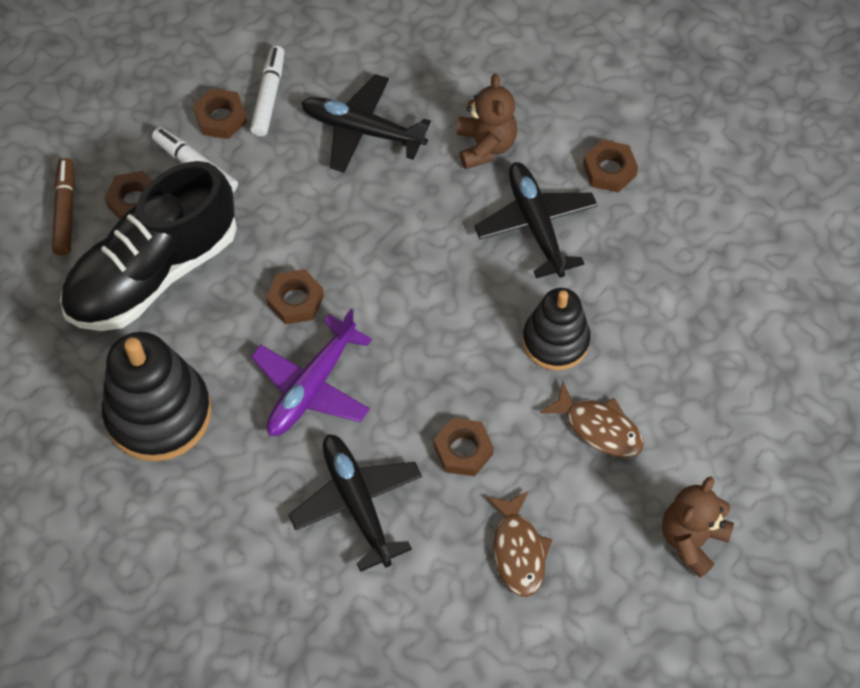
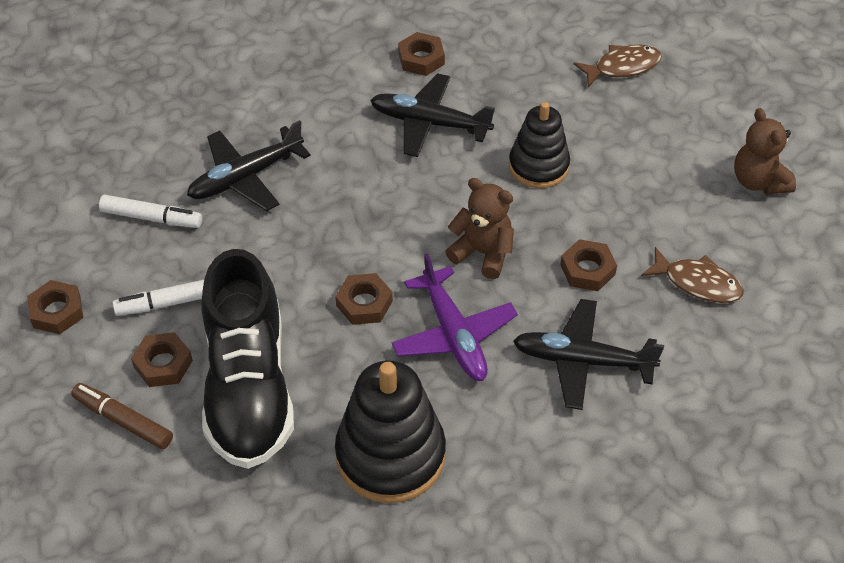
camera: 55 degrees left, 10 degrees down
brown nut [193,88,247,139] -> brown nut moved to [27,280,83,334]
white marker [250,46,285,136] -> white marker turned 150 degrees clockwise [99,195,202,228]
brown teddy bear [457,74,517,169] -> brown teddy bear moved to [445,178,514,279]
brown fish [540,381,644,458] -> brown fish moved to [574,45,662,87]

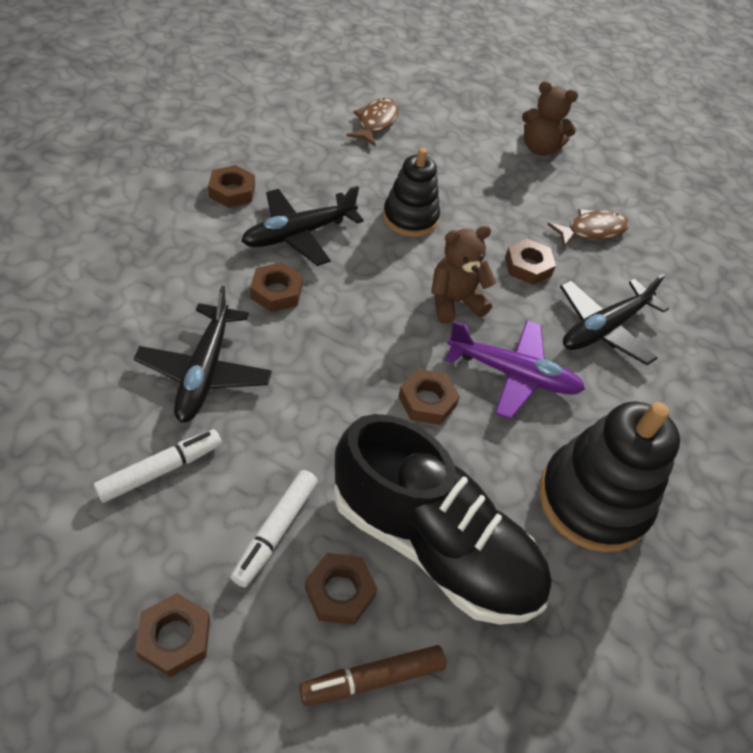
camera: 55 degrees left, 0 degrees up
none -> brown nut [250,262,303,312]

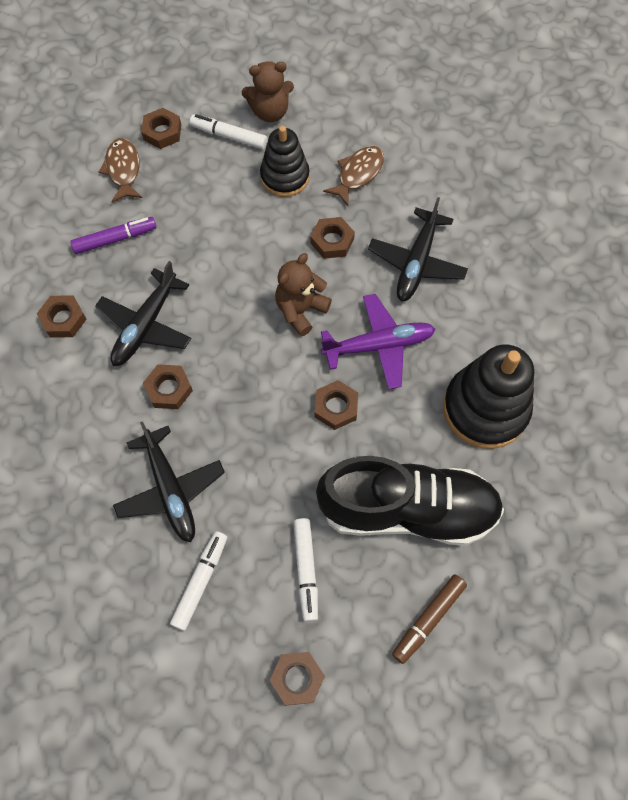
camera: 25 degrees left, 15 degrees up
brown nut [305,553,377,625] -> brown nut moved to [141,108,181,149]
black stacking toy [383,148,440,237] -> black stacking toy moved to [260,126,310,197]
none -> purple marker [70,217,156,254]
none -> white marker [190,114,267,149]

